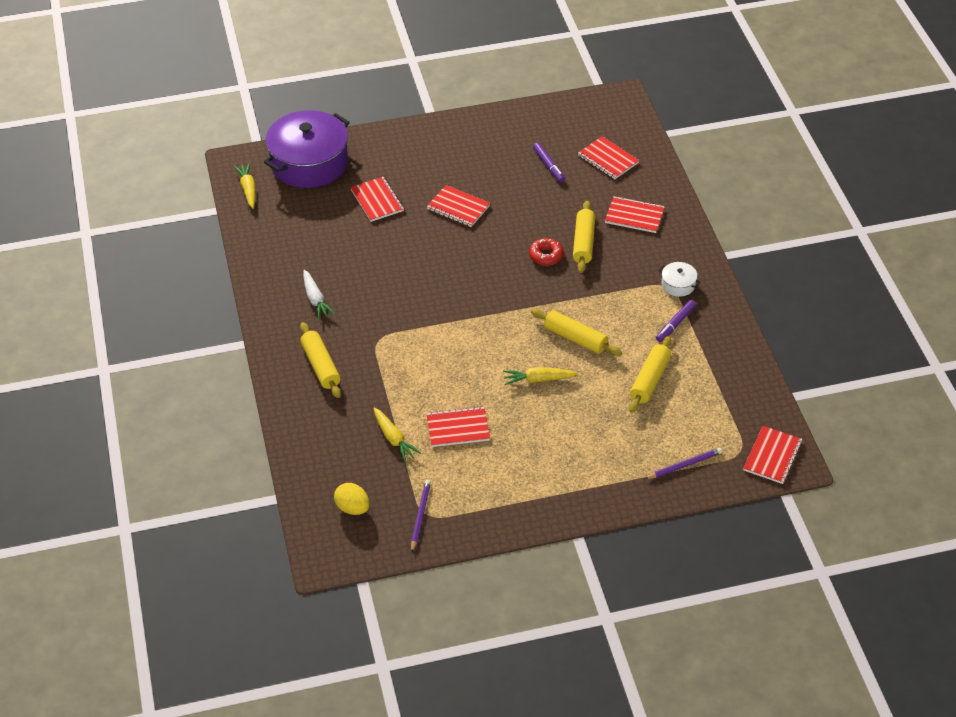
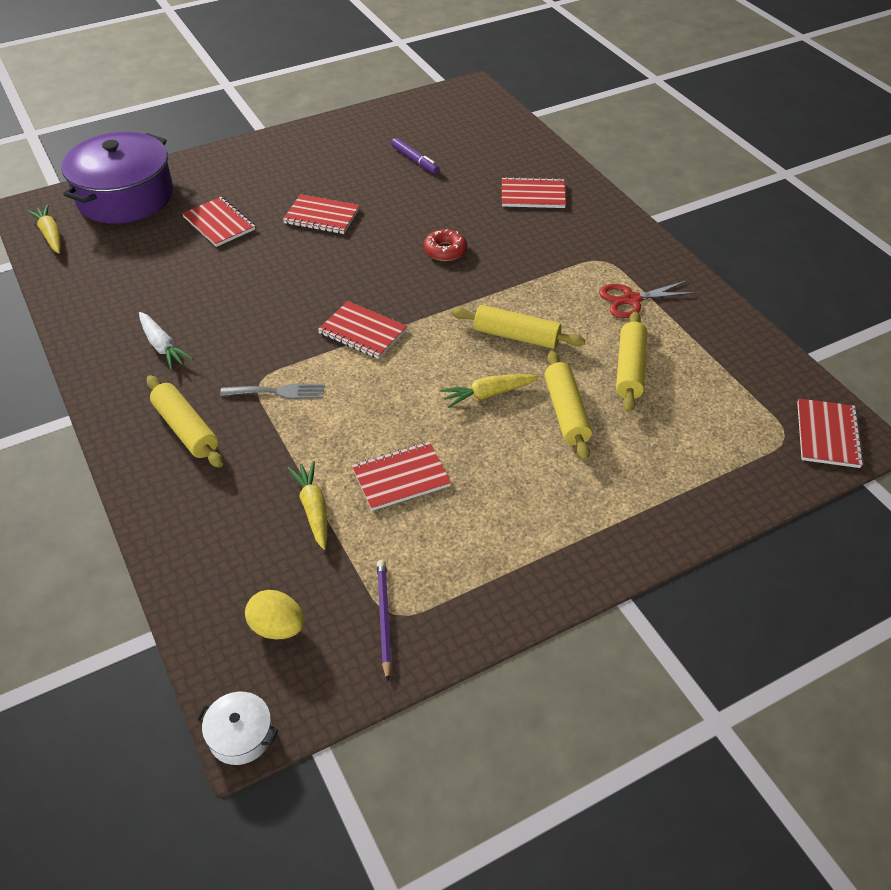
camera: 15 degrees left, 0 degrees up
yellow carrot [373,408,421,462] -> yellow carrot turned 150 degrees counterclockwise [287,461,327,550]
yellow rolling pin [573,201,595,273] -> yellow rolling pin moved to [544,351,592,461]
red notebook [578,136,639,179] -> red notebook moved to [318,301,407,359]
purple pencil [645,448,723,479] -> none
purple marker [656,300,696,342] -> red scissors [599,281,696,318]
white pot [659,262,700,297] -> white pot moved to [197,692,278,765]
none -> grey fork [220,383,324,399]

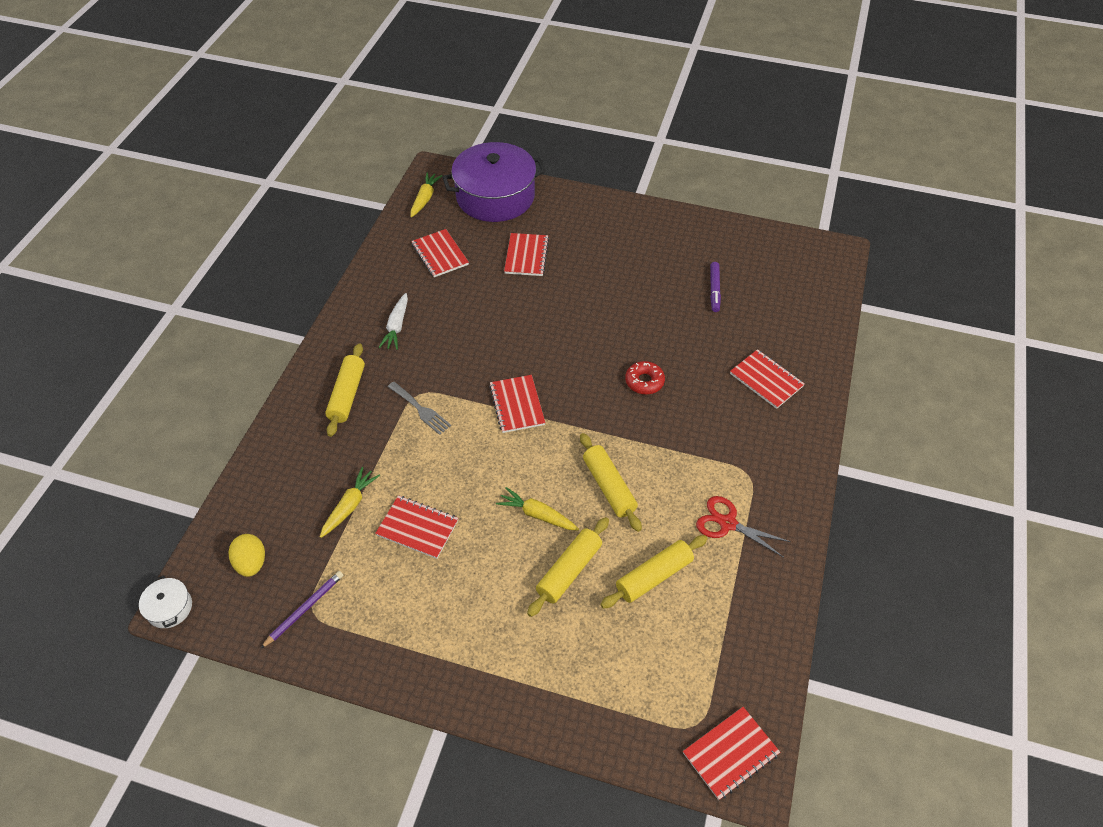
camera: 45 degrees right, 5 degrees up
red notebook [283,194,360,234] -> red notebook moved to [411,229,469,277]

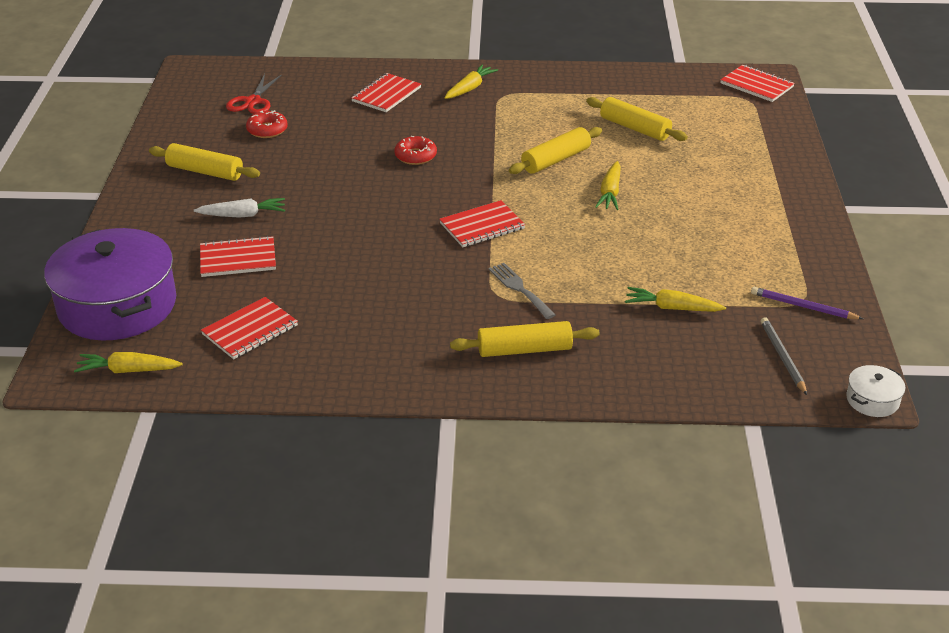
camera: 105 degrees left, 15 degrees down
yellow egg [229,534,265,577] -> grey pencil [761,317,807,395]
red notebook [375,495,458,559] -> none
white carrot [378,293,408,350] -> white carrot moved to [194,198,285,218]
grey fork [388,381,451,435] -> grey fork turned 60 degrees counterclockwise [488,263,555,319]
yellow rolling pin [527,517,609,617] -> yellow rolling pin moved to [149,143,260,181]
red scissors [696,496,791,558] -> red scissors moved to [226,74,282,114]
purple marker [710,262,721,312] -> red donut [246,110,288,138]
none -> yellow carrot [445,64,498,99]

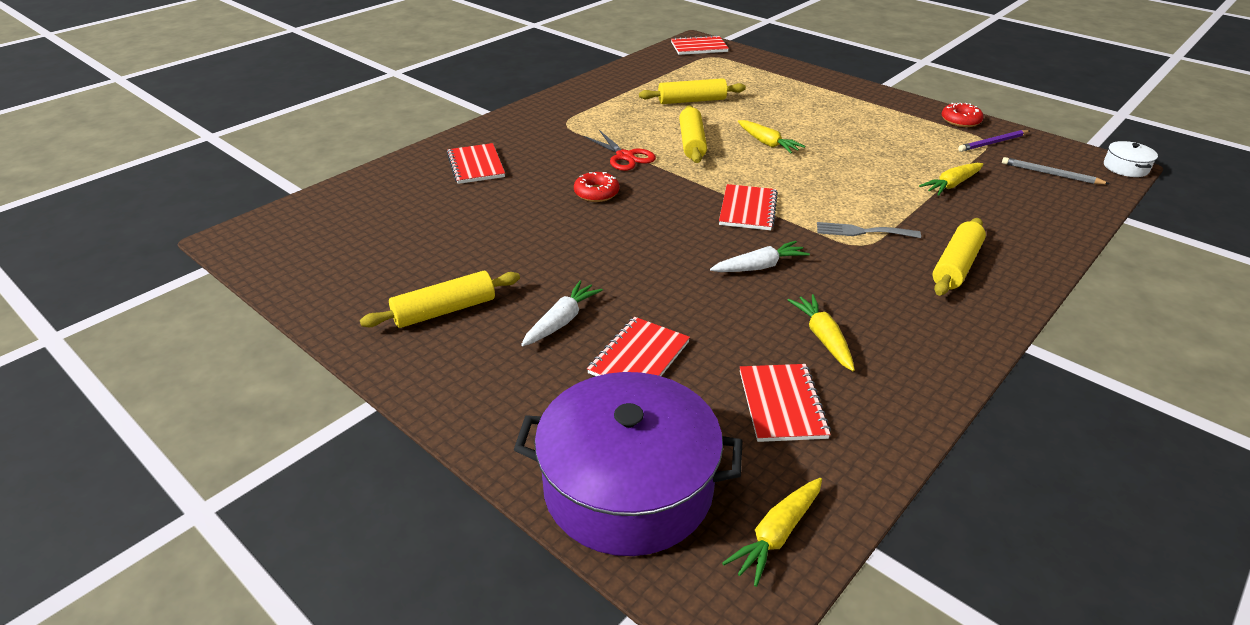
camera: 50 degrees left, 0 degrees up
red scissors [226,74,282,114] -> red scissors moved to [584,130,656,171]
red donut [246,110,288,138] -> red donut moved to [942,103,984,127]
yellow carrot [445,64,498,99] -> yellow carrot moved to [788,294,855,371]
none -> white carrot [710,241,810,272]

